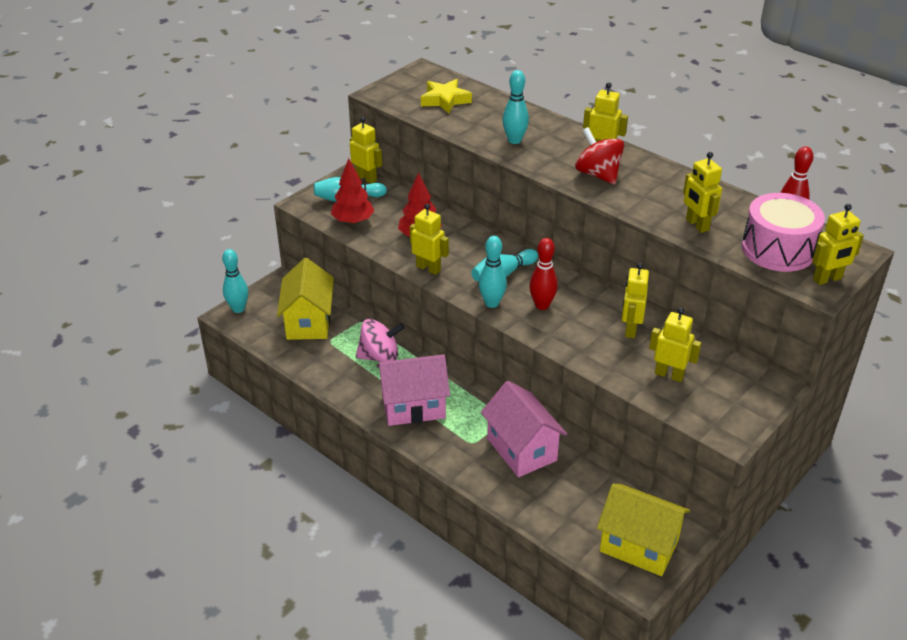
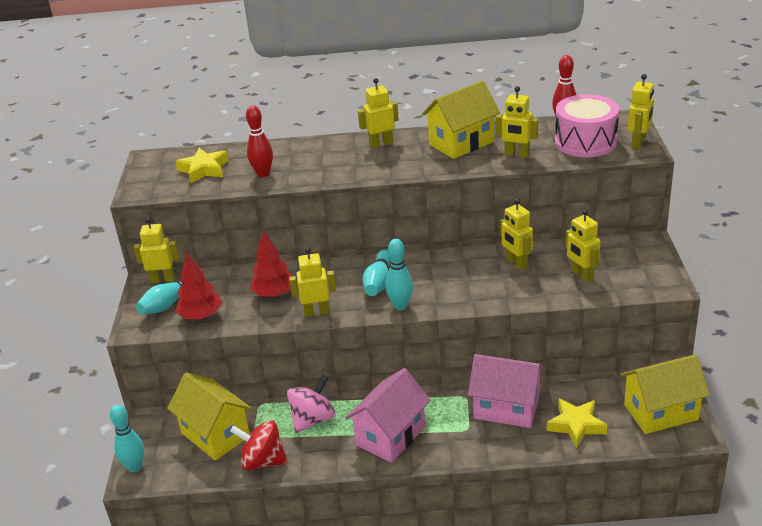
camera: 40 degrees left, 5 degrees down
turquoise bowling pin [503,70,529,144] -> none
red bowling pin [529,238,558,310] -> red bowling pin moved to [246,106,273,177]
red spinning top [575,127,624,184] -> red spinning top moved to [230,420,288,471]
yellow robot [649,307,702,382] -> yellow robot turned 105 degrees counterclockwise [565,209,600,282]
none -> yellow house [422,81,500,159]
none -> yellow star [547,399,607,448]

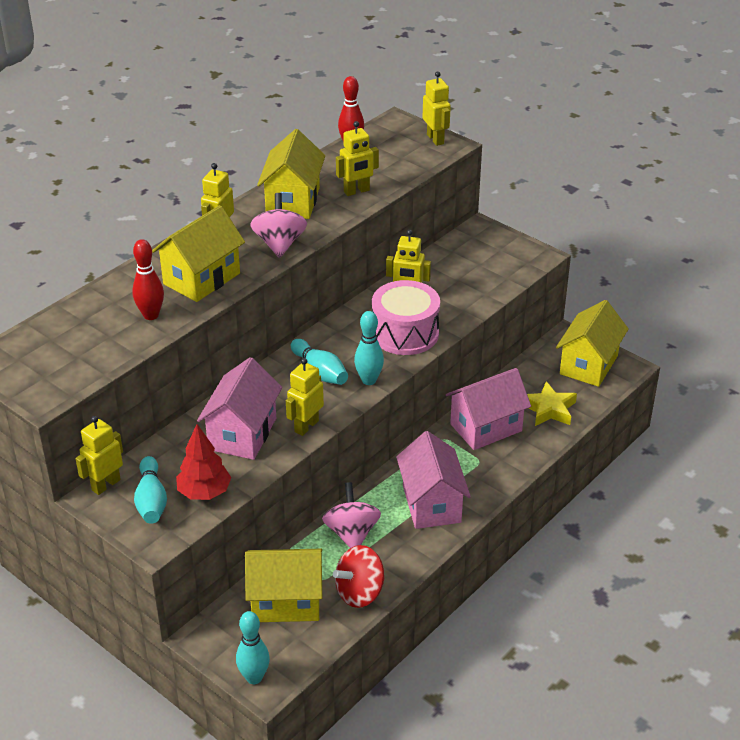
camera: 50 degrees left, 5 degrees up
yellow star [175,148,229,183] -> none
red tree [250,230,292,298] -> pink house [197,357,282,460]
pink drum [555,94,619,157] -> pink drum moved to [372,280,440,355]
yellow robot [565,209,600,282] -> none
none -> yellow house [152,205,245,302]
none -> pink spinning top [250,193,307,258]

